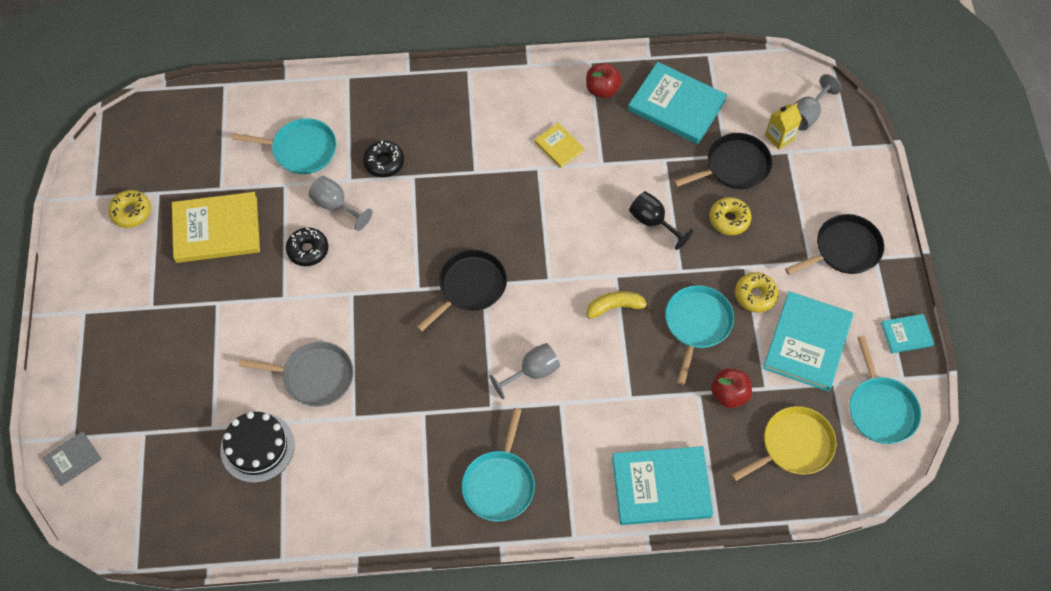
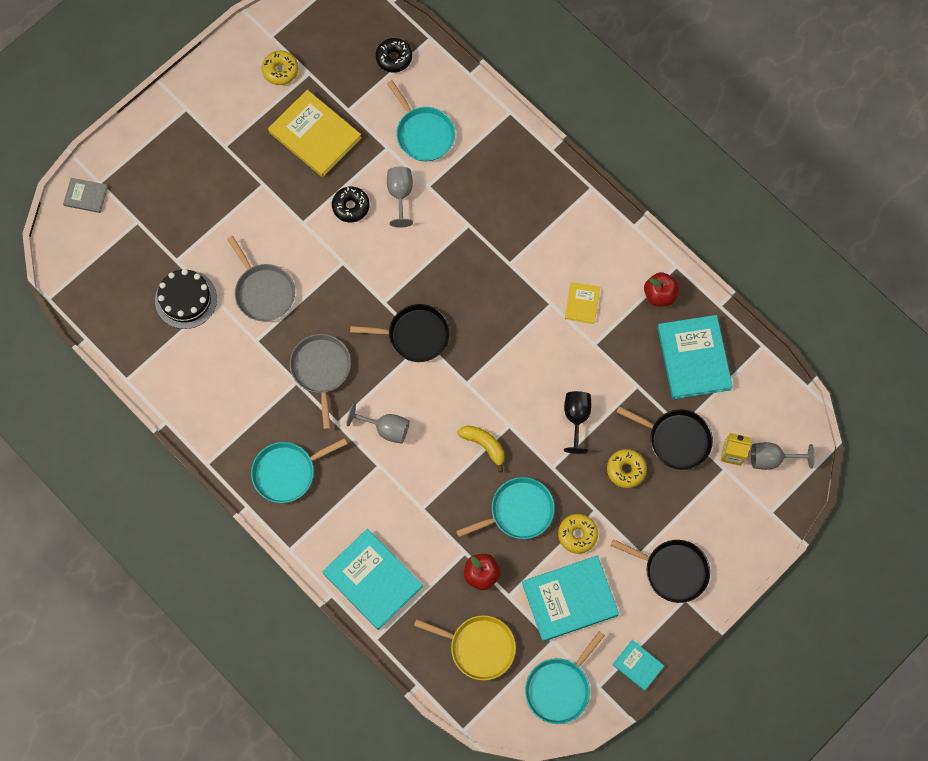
camera: 50 degrees right, 10 degrees up
black donut [363,141,404,177] -> black donut moved to [376,38,412,73]
none -> grey pan [290,334,351,430]

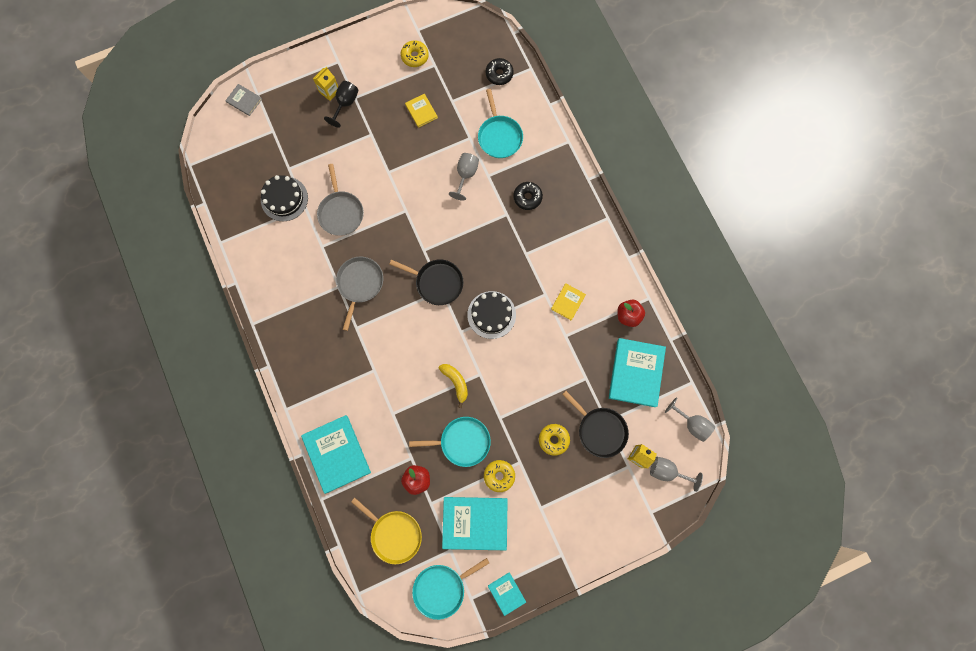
camera: 20 degrees right, 5 degrees up
turquoise pan [251,438,347,503] -> none
yellow book [268,90,362,177] -> yellow book [405,94,438,128], size x0.50
black donut [332,186,369,223] -> black donut moved to [513,182,543,210]
grey goblet [346,403,410,444] -> grey goblet moved to [665,397,715,442]
black goblet [564,391,592,454] -> black goblet moved to [324,81,358,128]
black pan [611,539,710,603] -> none
none -> yellow carton [313,67,338,101]
none -> black cake [467,291,516,339]

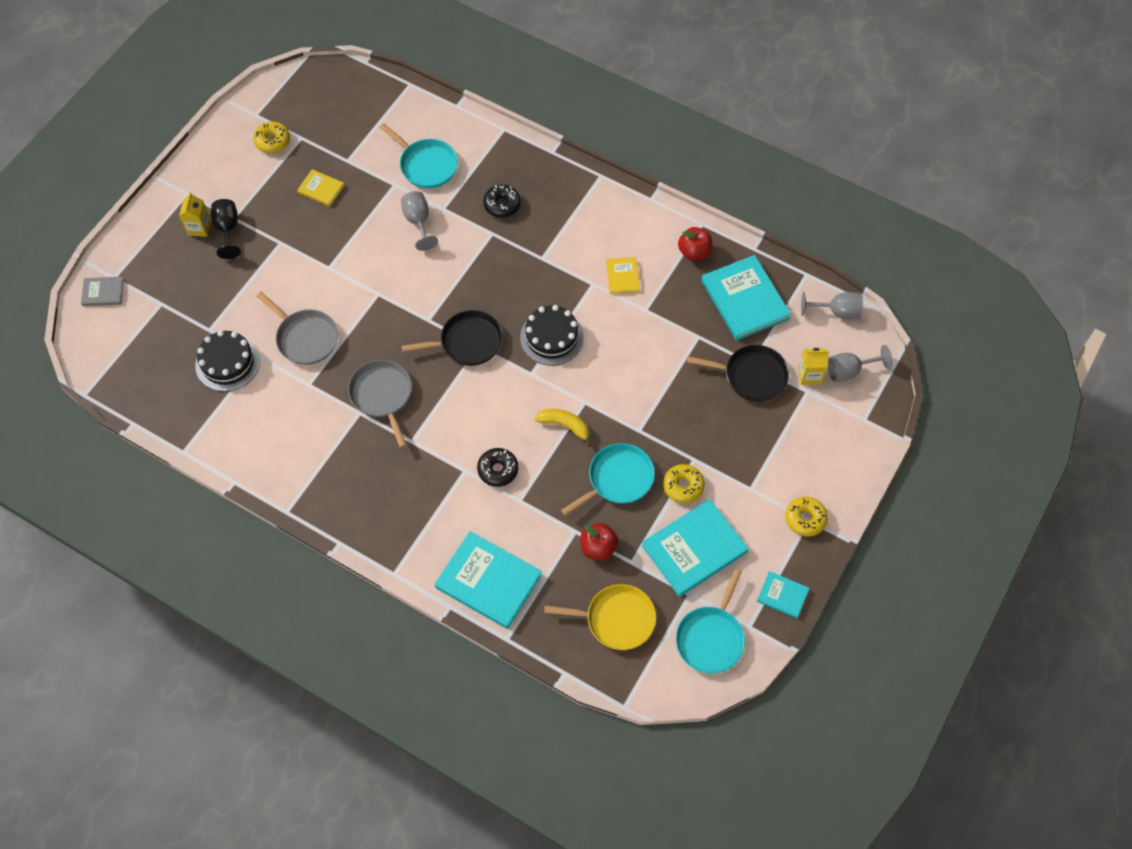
camera: 35 degrees left, 15 degrees down
black donut [485,58,514,85] -> black donut moved to [477,448,518,487]
yellow donut [539,424,570,456] -> yellow donut moved to [785,497,828,537]

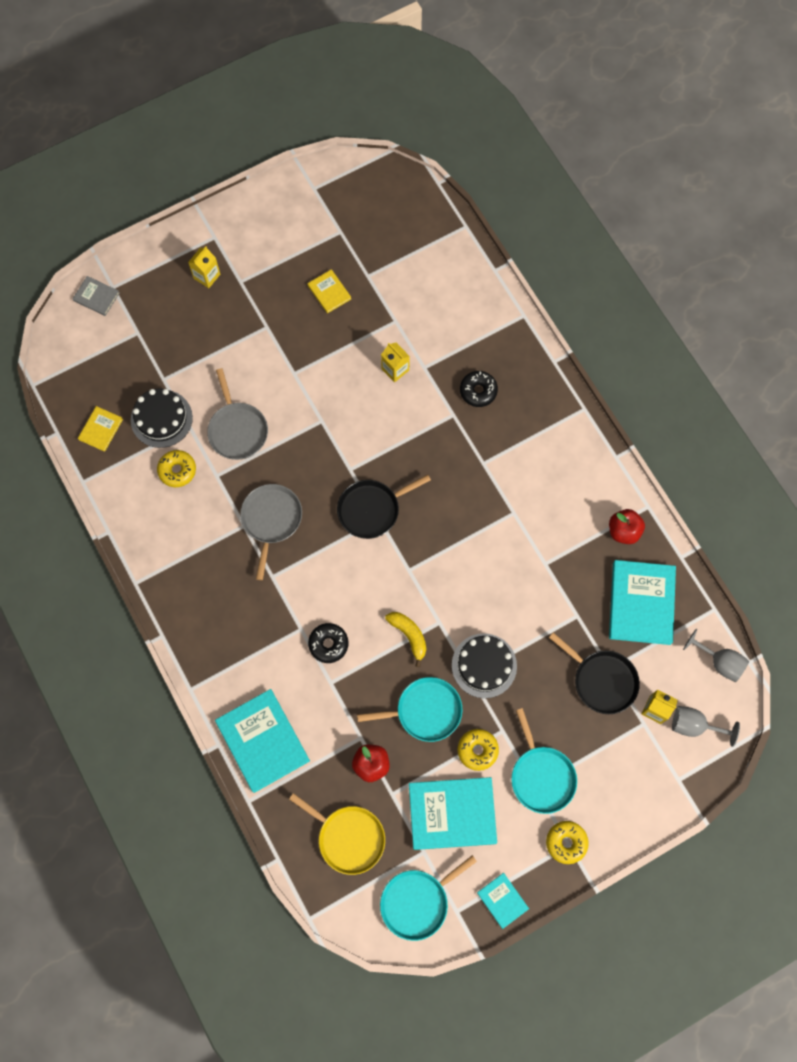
camera: 30 degrees right, 10 degrees up
black goblet [211,199,241,259] -> none
yellow donut [253,122,290,153] -> yellow donut moved to [157,450,196,487]
turquoise pan [379,123,458,188] -> turquoise pan moved to [511,708,577,814]
grey goblet [401,191,438,251] -> yellow carton [381,343,410,382]
black pan [401,310,503,366] -> black pan turned 135 degrees clockwise [337,474,431,539]
black cake [520,305,584,365] -> black cake moved to [452,633,517,698]
yellow book [606,257,640,294] -> yellow book moved to [78,406,123,452]

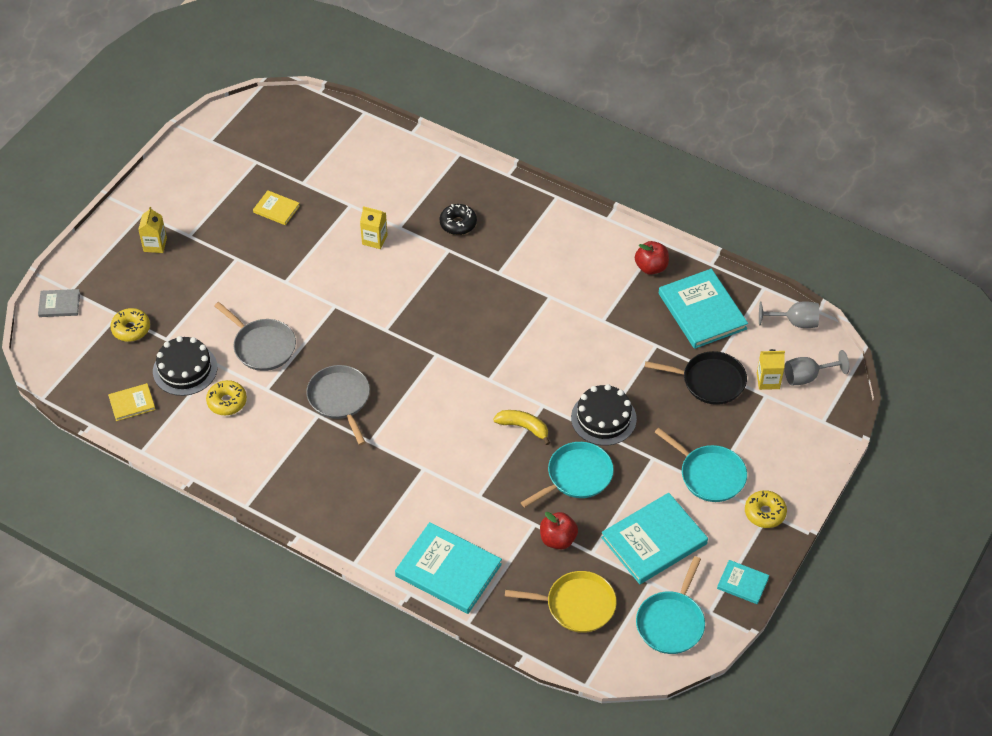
camera: 30 degrees left, 20 degrees down
yellow book [78,406,123,452] -> yellow book turned 75 degrees clockwise [108,383,156,421]
black donut [308,623,348,663] -> none
black pan [337,474,431,539] -> none
yellow donut [458,729,499,771] -> yellow donut moved to [110,308,150,342]

